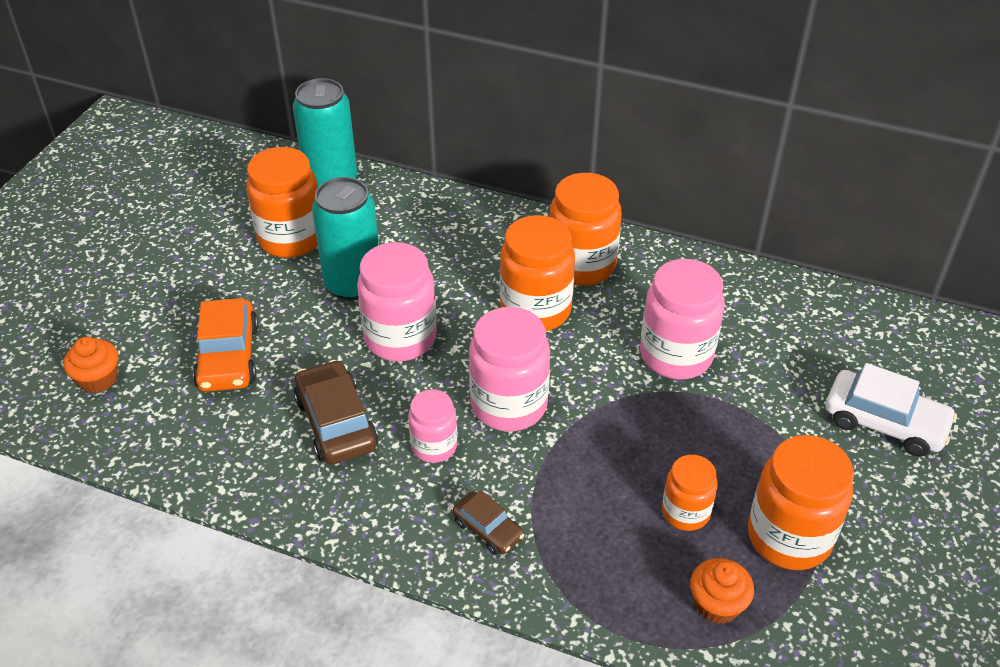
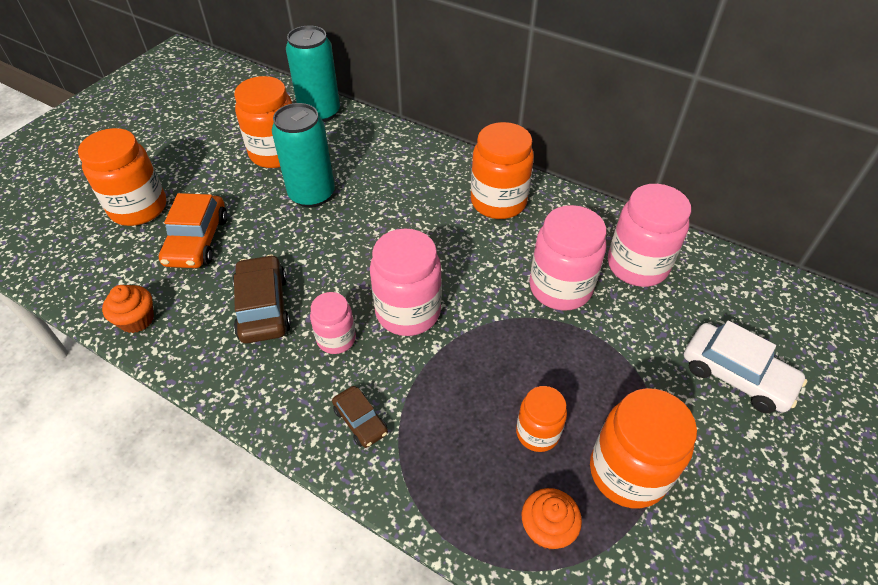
camera: 10 degrees right, 5 degrees up
orange cupcake [63,337,118,393] -> orange cupcake moved to [102,285,154,333]
pink jar [357,242,437,361] -> pink jar moved to [608,184,691,287]
orange jar [500,215,575,331] -> orange jar moved to [78,128,166,226]

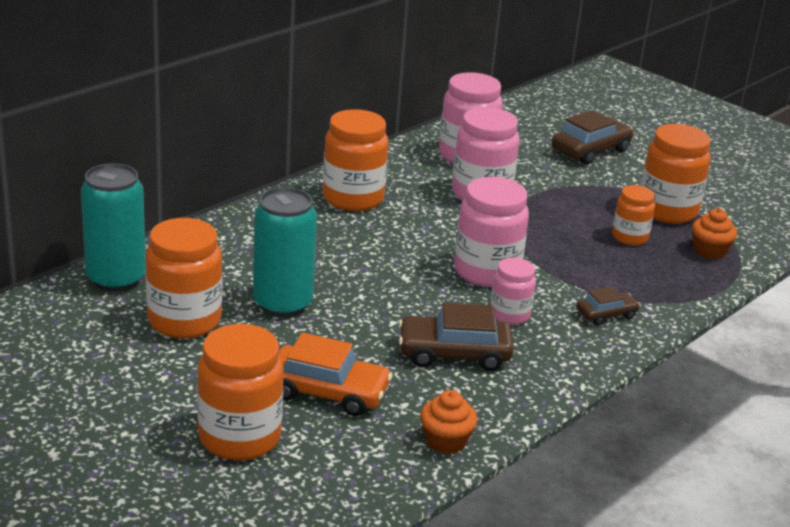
camera: 80 degrees left, 20 degrees down
white car [684,321,807,414] -> brown car [552,110,633,165]

